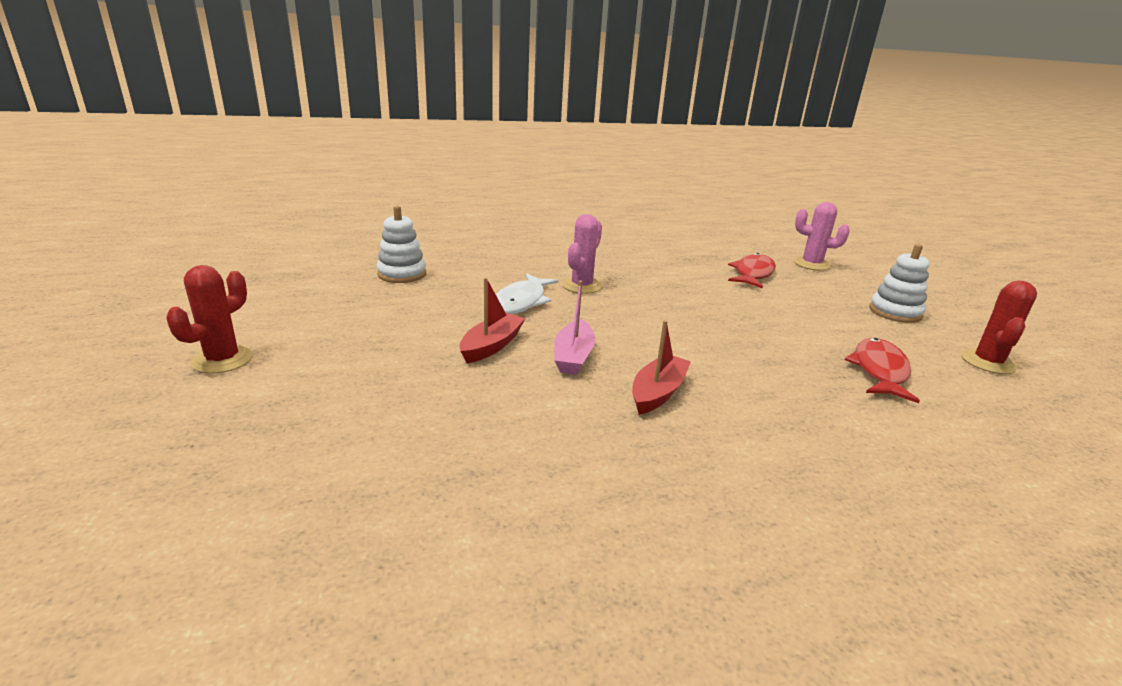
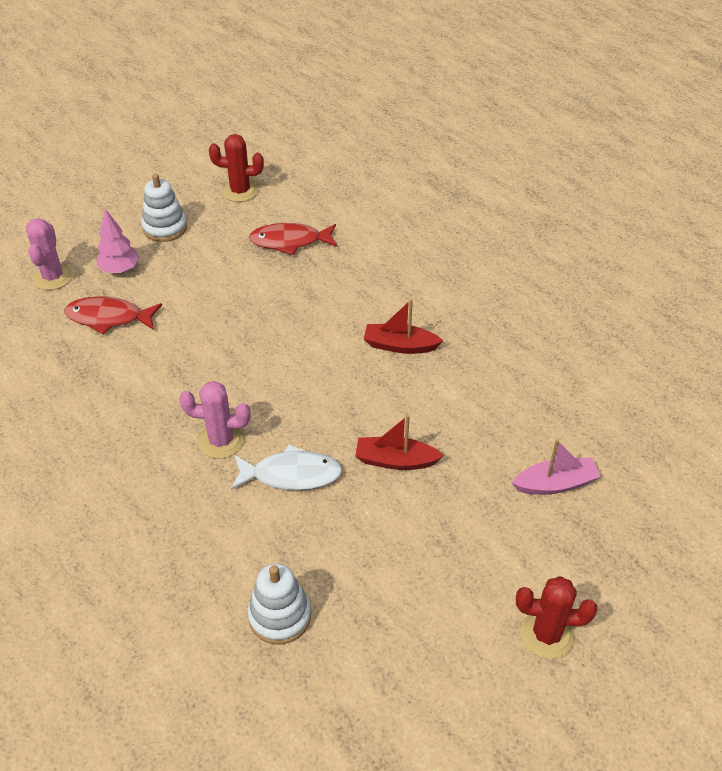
camera: 110 degrees left, 20 degrees up
pink boat [554,280,595,375] -> pink boat moved to [512,439,601,495]
none -> pink tree [97,209,139,273]

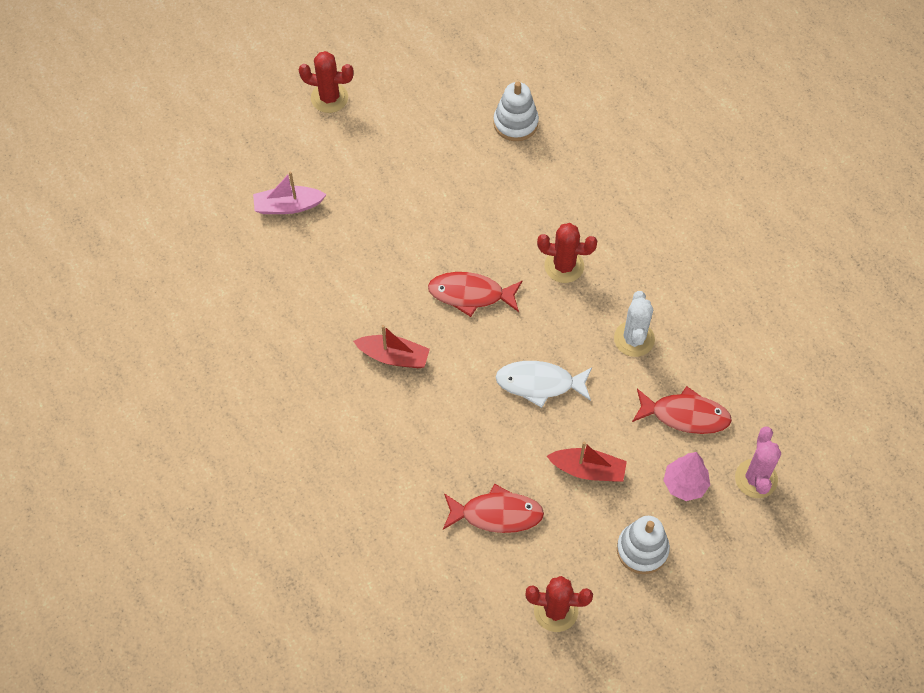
camera: 175 degrees left, 15 degrees up
pink cactus [179,381,251,459] -> red cactus [537,223,597,283]
white fish [231,444,342,490] -> white fish moved to [495,361,592,408]
red boat [355,415,444,470] -> red boat moved to [547,442,627,482]
none -> red fish [428,272,522,317]
none -> white cactus [614,291,655,357]

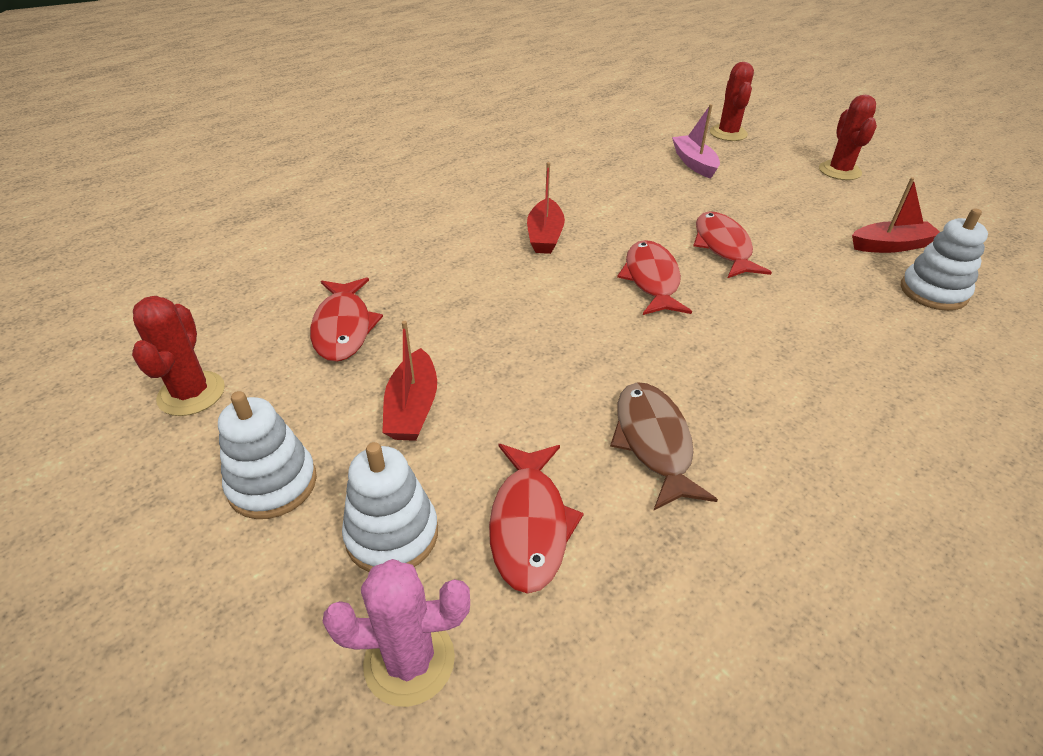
camera: 80 degrees right, 20 degrees down
white fish [495,361,592,408] -> none
red cactus [537,223,597,283] -> red cactus moved to [710,62,754,141]
white cactus [614,291,655,357] -> brown fish [610,382,718,510]
pink tree [663,452,710,501] -> white stacking toy [342,442,438,572]
none -> red fish [693,211,772,278]
none -> red boat [852,177,940,253]

